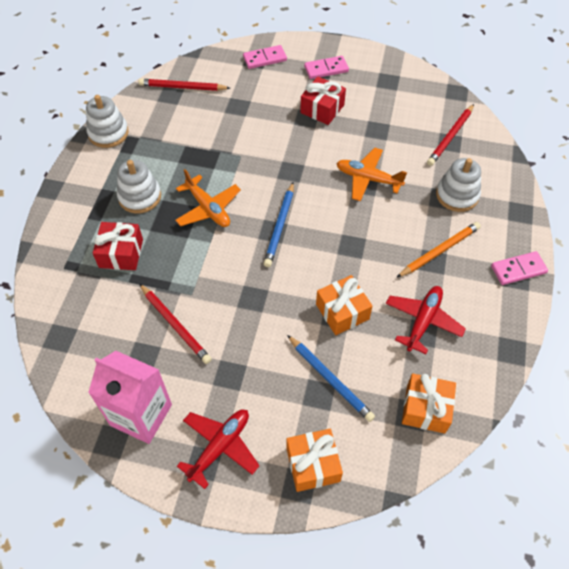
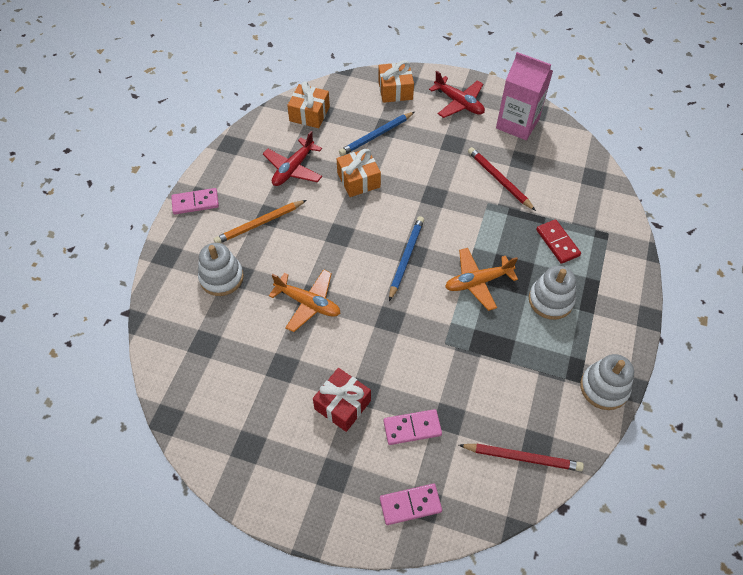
camera: 175 degrees left, 0 degrees up
red gift [93,222,143,270] -> red domino [536,219,581,264]
orange plane [175,169,241,227] -> orange plane turned 75 degrees counterclockwise [445,248,518,311]
red plane [177,410,260,489] -> red plane turned 90 degrees counterclockwise [429,71,485,118]
blue pencil [287,335,375,422] -> blue pencil turned 90 degrees counterclockwise [339,112,414,156]
pink domino [304,56,349,79] -> pink domino moved to [383,409,442,445]
red pencil [427,104,474,166] -> none

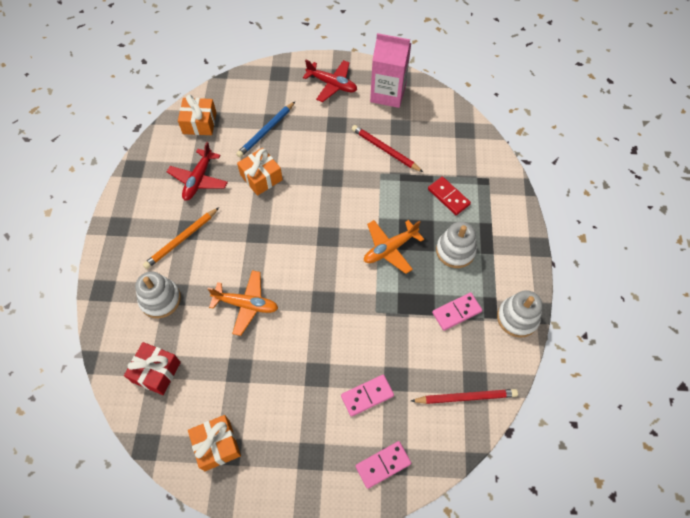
camera: 15 degrees left, 5 degrees up
pink domino [171,188,219,214] -> pink domino moved to [432,292,482,331]
red gift [313,368,371,432] -> red gift moved to [124,342,181,395]
orange gift [378,60,414,103] -> orange gift moved to [188,415,241,471]
blue pencil [389,216,424,301] -> none

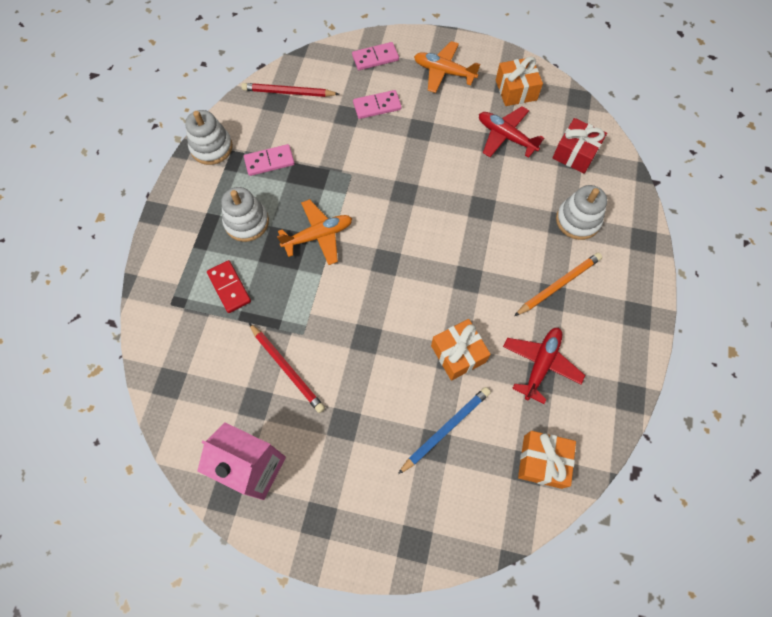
camera: 170 degrees left, 5 degrees up
orange plane [208,270,278,336] -> orange plane moved to [414,41,480,93]
red plane [303,60,357,102] -> red plane moved to [479,106,544,158]

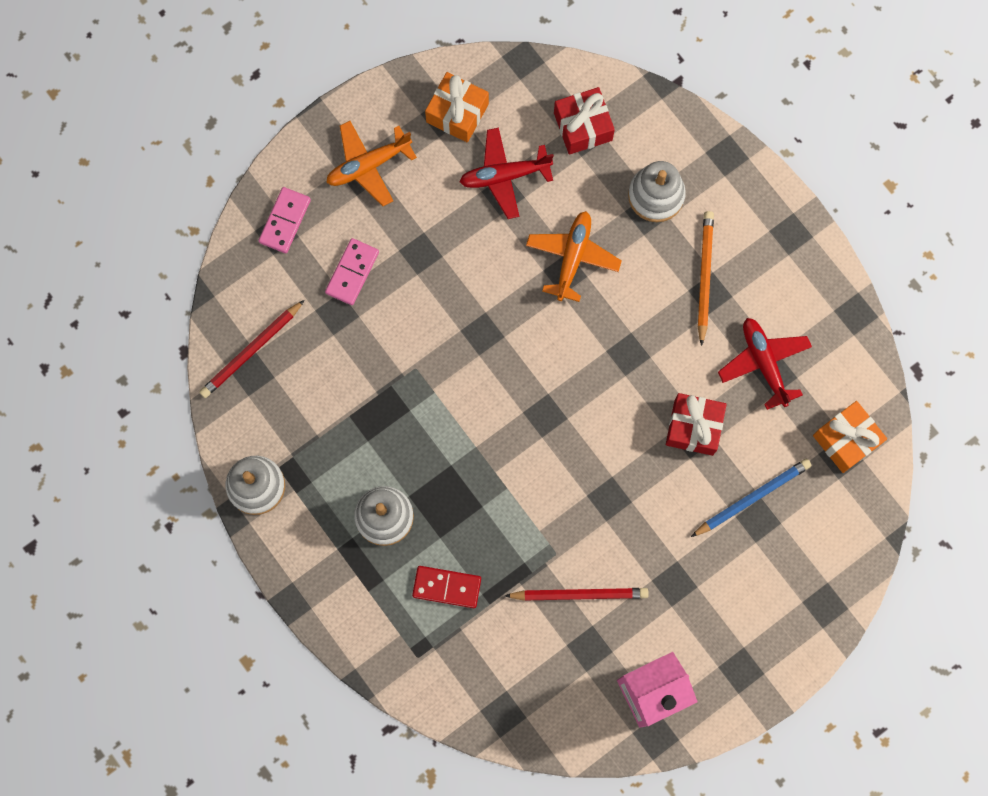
camera: 50 degrees left, 10 degrees up
pink domino [244,144,295,176] -> none
orange plane [277,199,352,265] -> orange plane moved to [526,211,622,302]
blue pencil [398,387,491,474] -> blue pencil turned 60 degrees clockwise [691,459,812,537]
orange gift [431,319,491,380] -> red gift [666,393,727,456]

